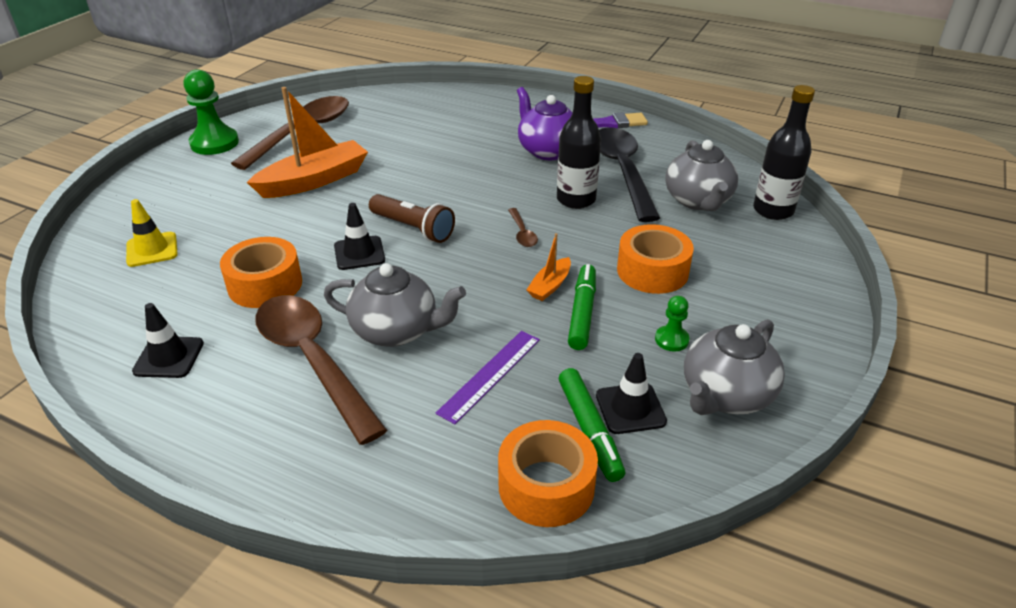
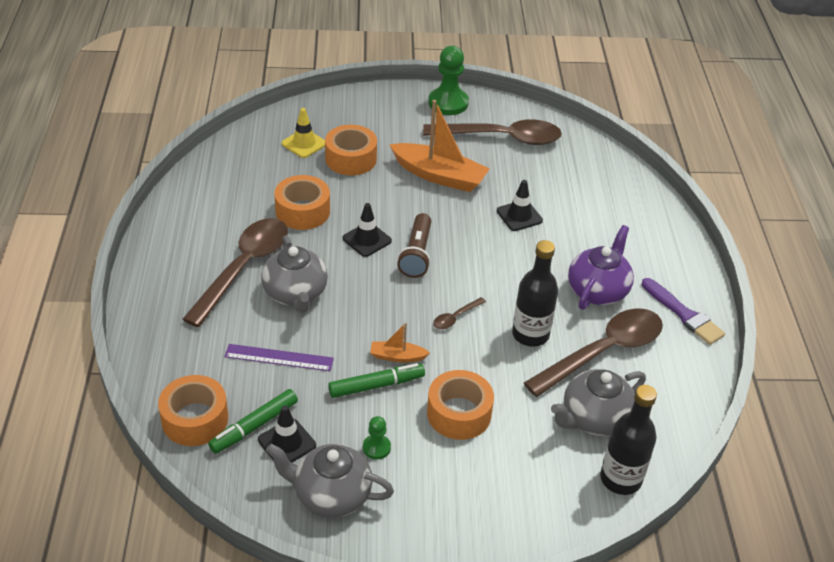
camera: 60 degrees right, 5 degrees up
black traffic cone [132,303,204,378] -> black traffic cone moved to [497,180,543,231]
black spoon [599,127,660,222] -> brown spoon [524,308,663,397]
none -> orange tape [325,125,377,175]

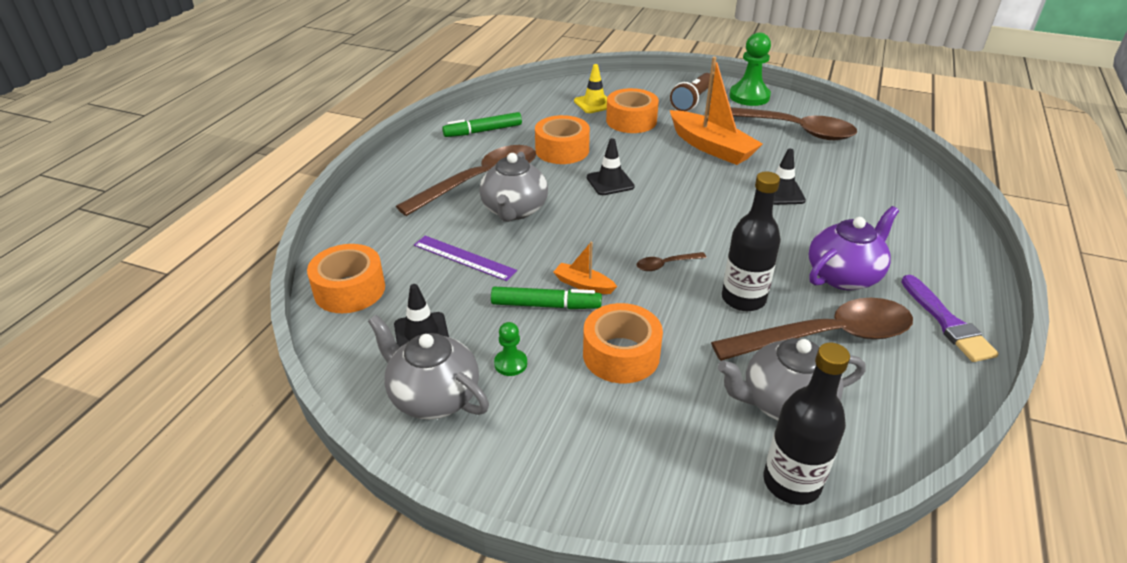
camera: 25 degrees right, 5 degrees down
green marker [208,389,298,454] -> green marker moved to [442,112,522,137]
brown flashlight [397,213,431,278] -> brown flashlight moved to [670,73,714,111]

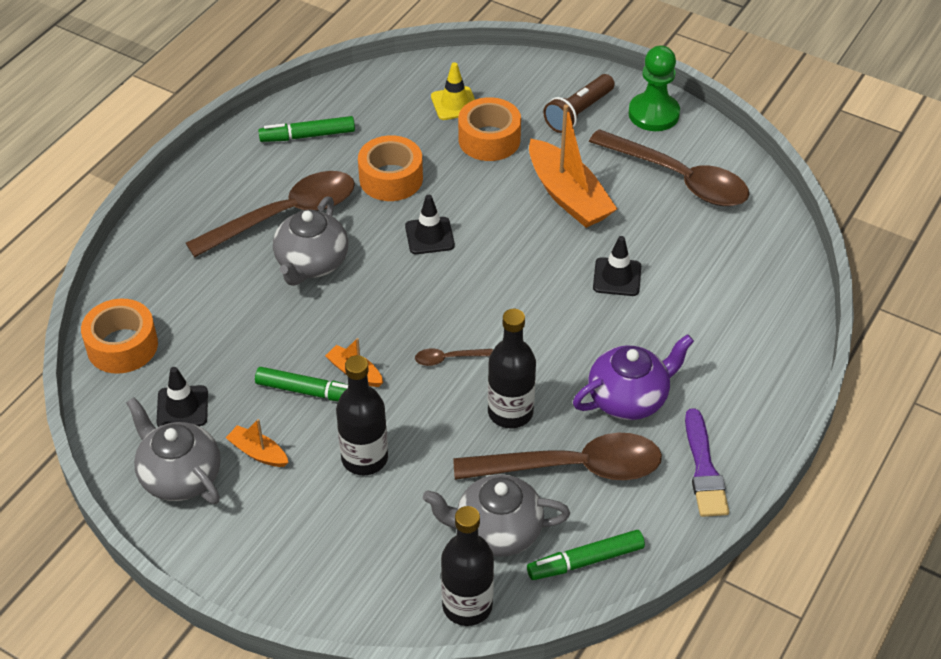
camera: 10 degrees right, 10 degrees up
purple ruler [414,236,517,281] -> none
green pawn [494,322,527,376] -> orange boat [226,419,289,467]
orange tape [583,303,663,383] -> black bottle [336,355,388,475]
none -> green marker [527,530,645,580]

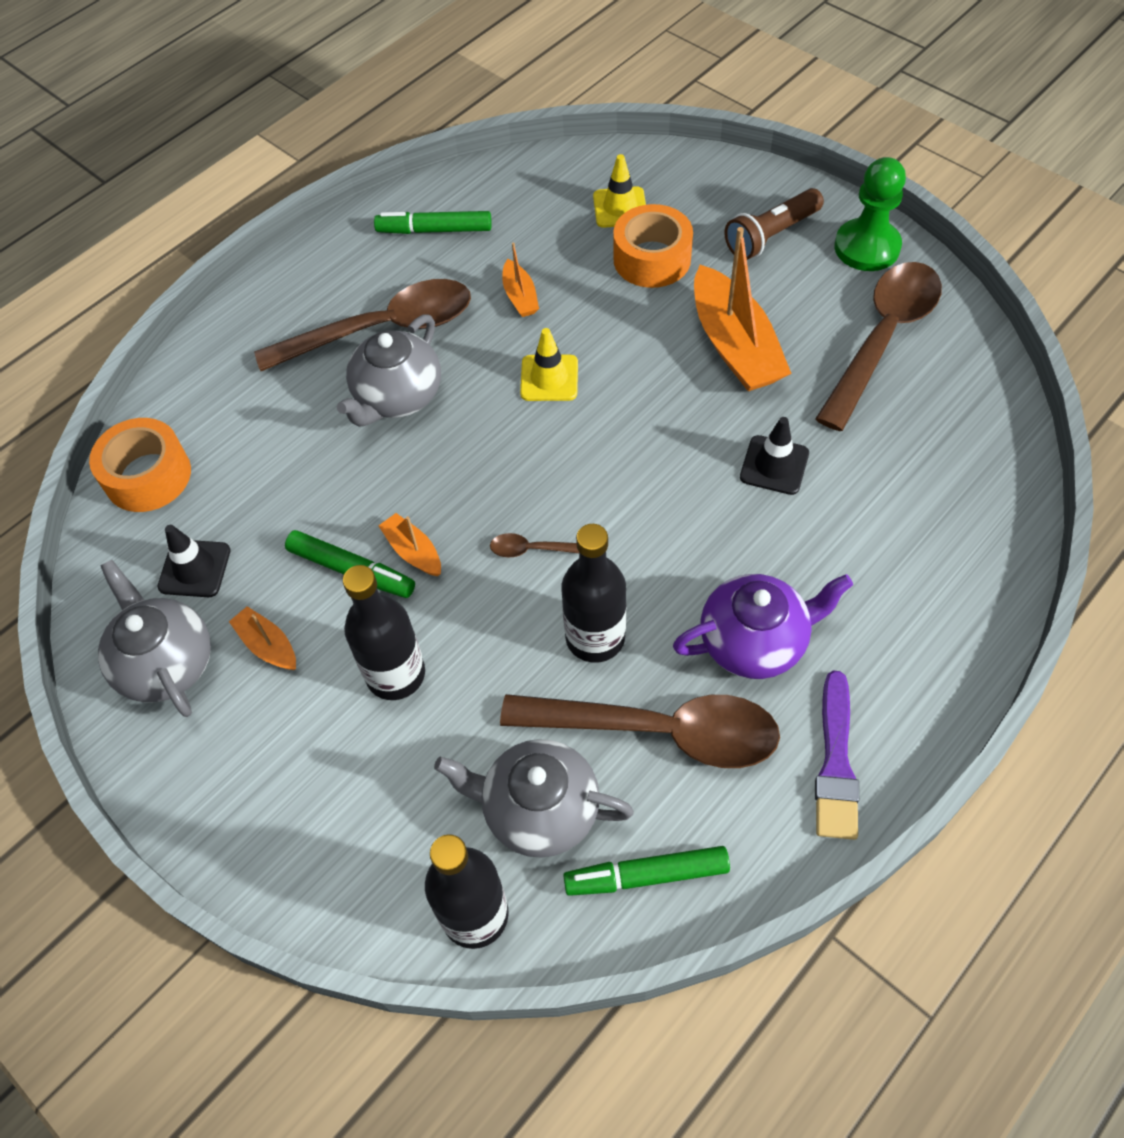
camera: 15 degrees right, 10 degrees up
orange tape [358,135,423,201] -> orange boat [502,243,539,317]
black traffic cone [405,195,455,254] -> yellow traffic cone [520,328,578,401]
brown spoon [589,129,750,206] -> brown spoon turned 105 degrees counterclockwise [815,262,942,431]

